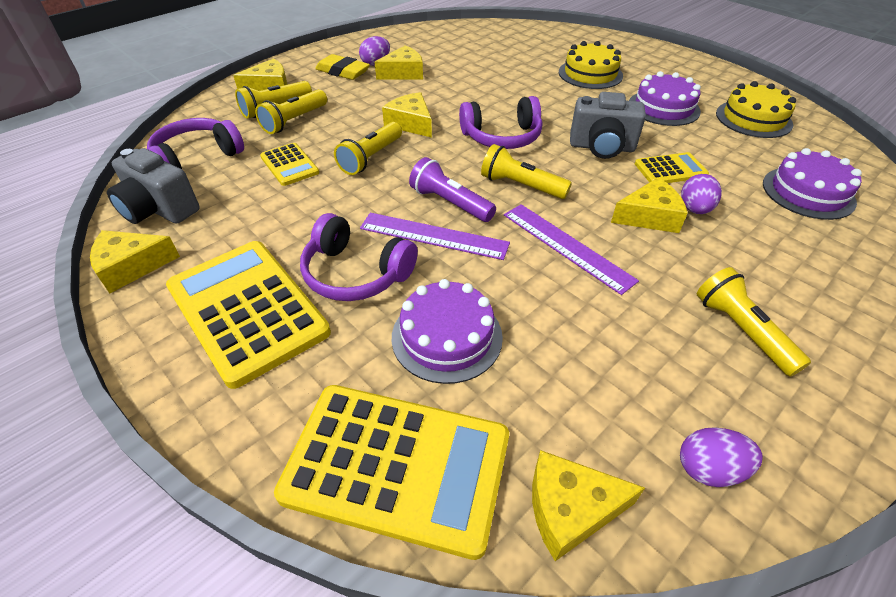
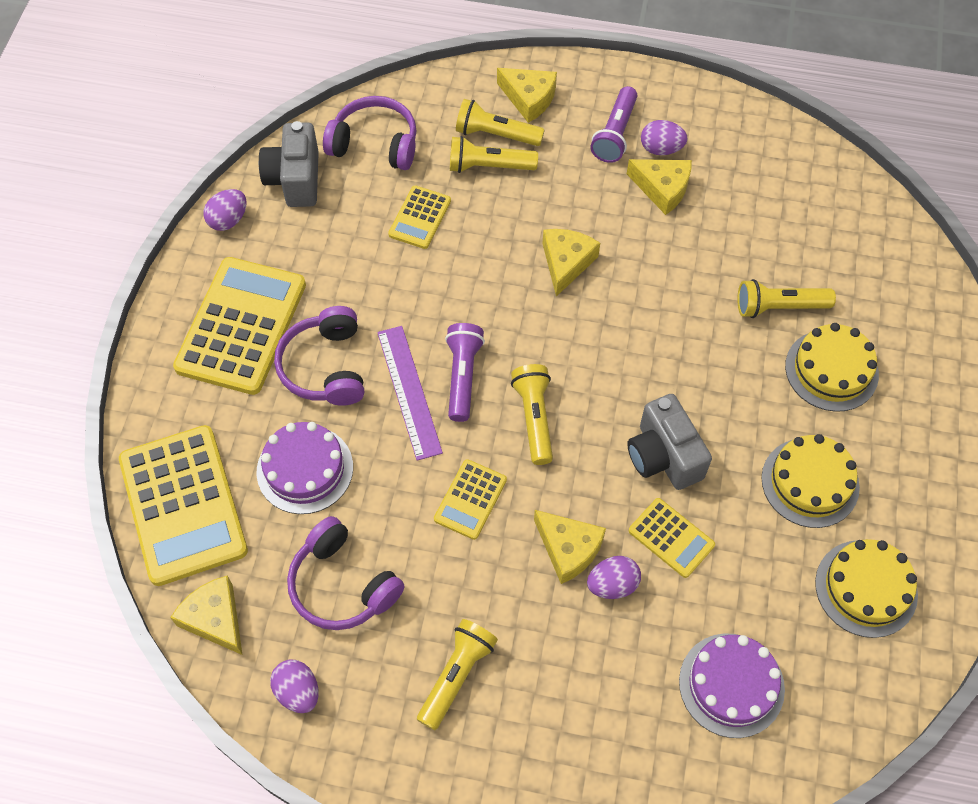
camera: 55 degrees right, 15 degrees up
yellow cheese [90,230,180,293] -> purple egg [203,189,247,231]
yellow eraser [315,54,370,80] -> purple flashlight [590,86,637,163]
yellow flashlight [334,122,402,175] -> yellow flashlight moved to [737,279,836,318]
purple headphones [459,96,542,149] -> purple headphones moved to [287,516,405,630]
purple ruler [504,204,639,295] -> yellow calculator [434,459,507,540]
purple cake [629,71,701,126] -> yellow cake [762,434,860,528]

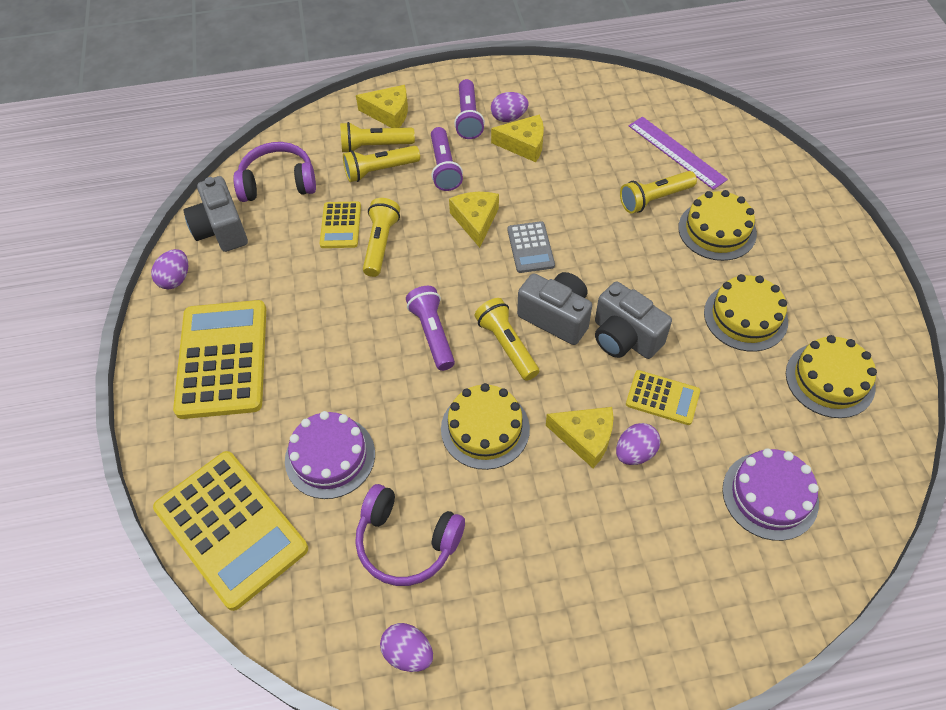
camera: 20 degrees left, 5 degrees down
yellow cheese [170,576,243,655] -> none
purple headphones [274,306,364,406] -> none
purple ruler [377,326,443,461] -> purple ruler moved to [629,117,728,190]
yellow flashlight [417,619,498,730] -> yellow flashlight moved to [363,198,400,277]
yellow calculator [434,459,507,540] -> yellow cake [441,383,530,470]
none -> purple flashlight [431,127,463,191]
none -> grey calculator [507,221,555,273]
none -> grey camera [517,272,592,345]

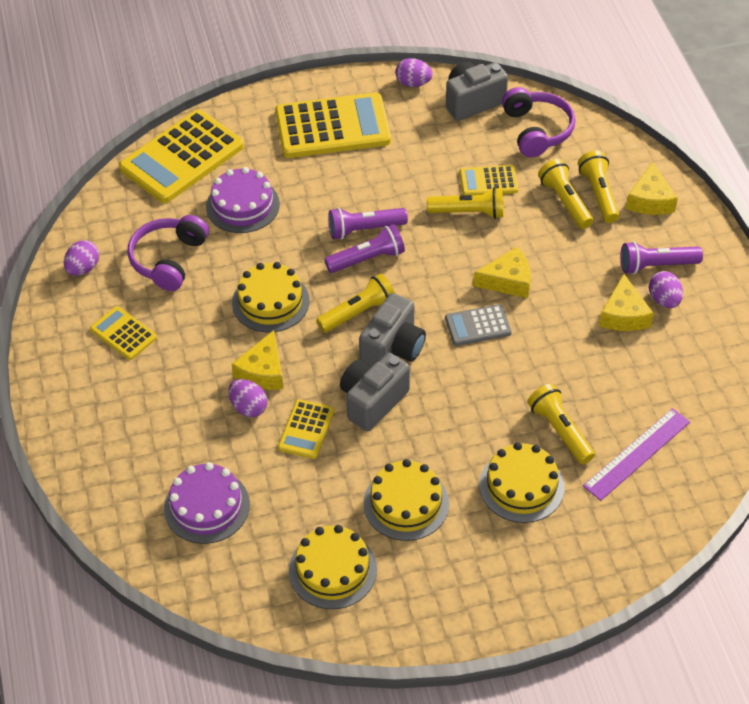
camera: 85 degrees right, 5 degrees down
purple flashlight [431,127,463,191] -> purple flashlight moved to [328,208,408,240]
none -> yellow calculator [90,306,157,360]

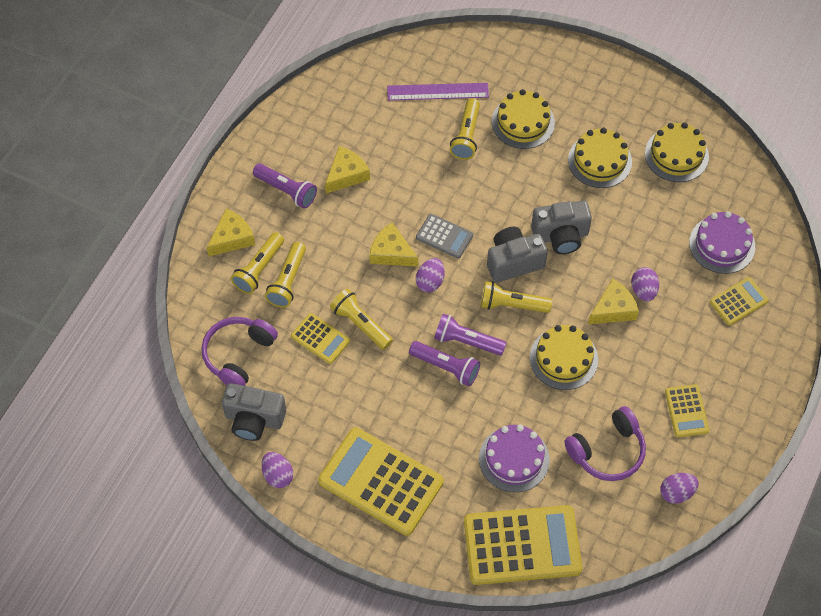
camera: 140 degrees left, 10 degrees up
yellow calculator [278,399,334,459] -> yellow calculator moved to [710,277,769,325]
purple egg [649,271,683,308] -> purple egg moved to [416,258,445,292]

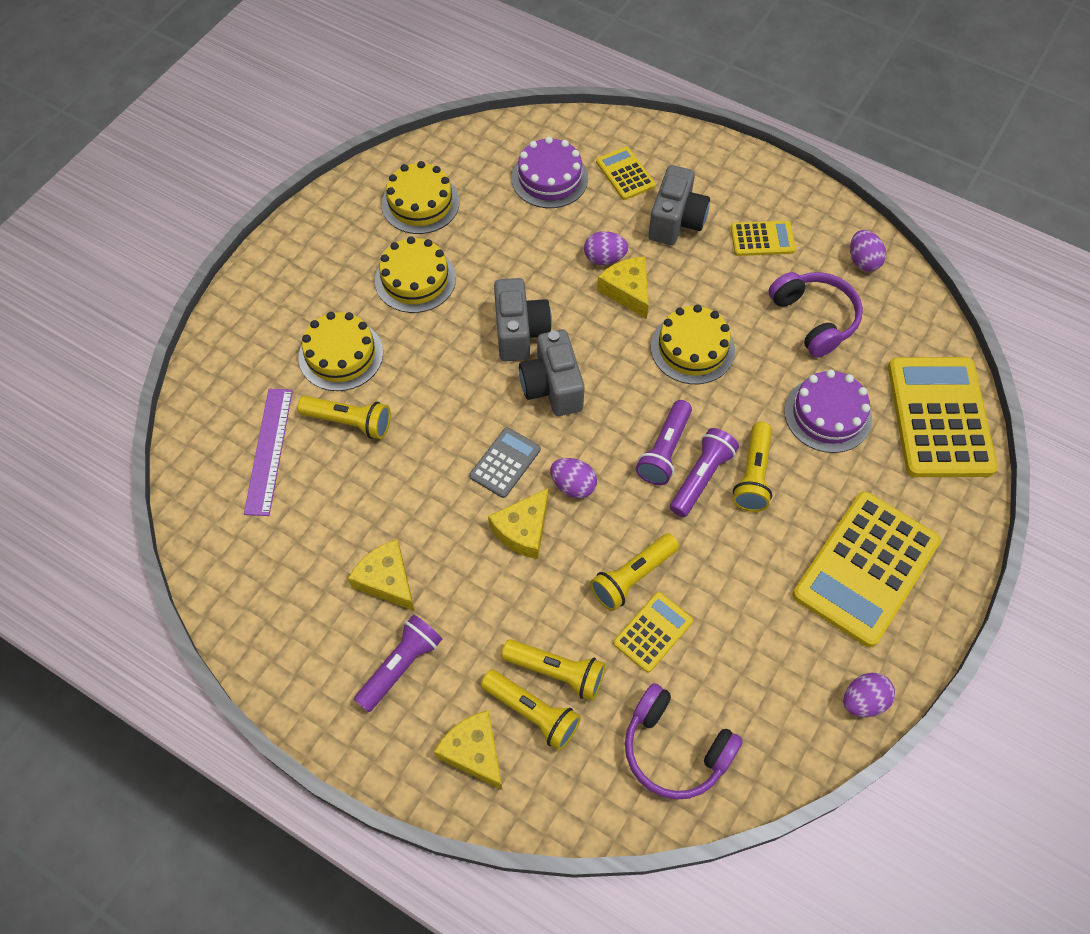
camera: 85 degrees left, 0 degrees up
grey camera [222,383,286,441] -> grey camera moved to [648,165,710,245]
yellow flashlight [481,281,552,313] -> yellow flashlight moved to [733,422,772,512]

